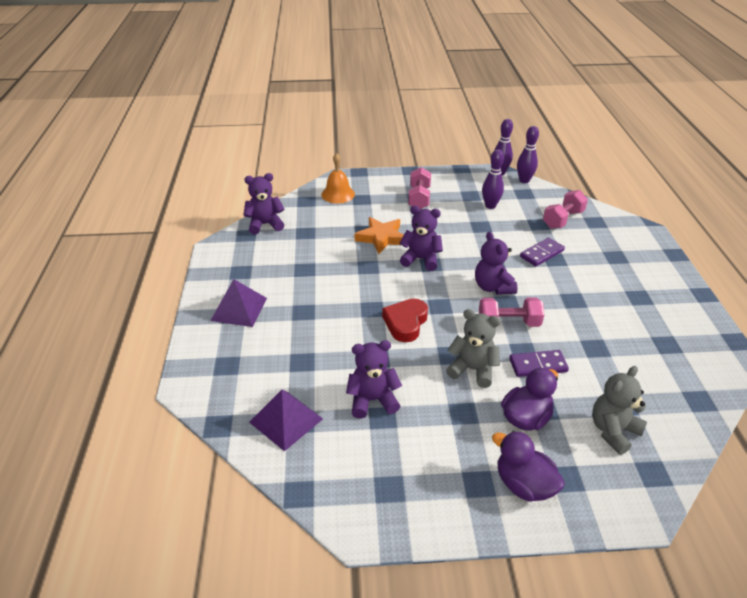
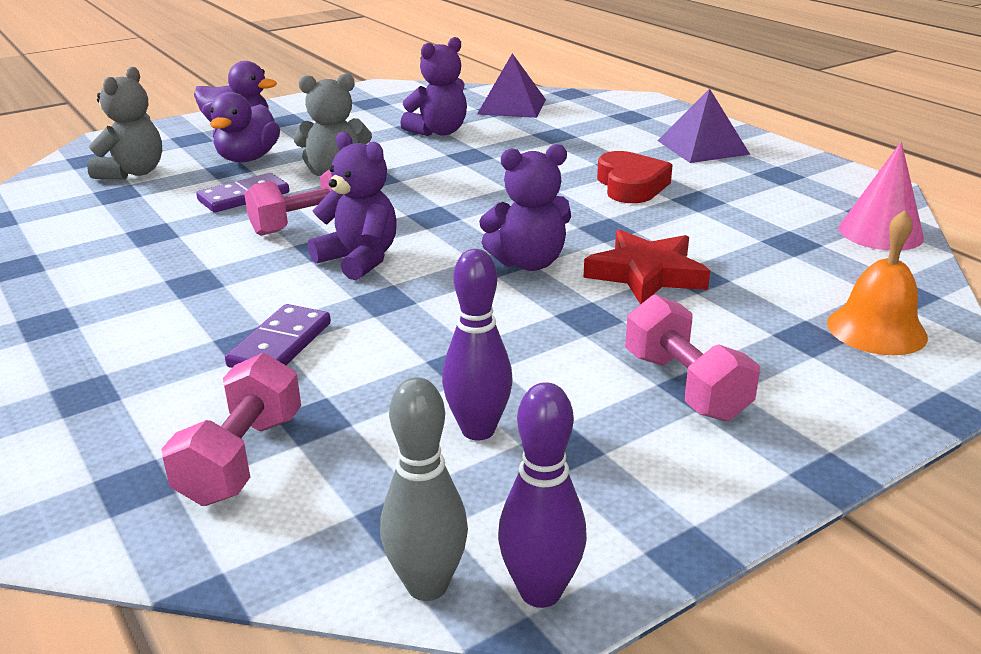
camera: 150 degrees right, 10 degrees down
purple teddy bear [243,173,285,235] -> pink cone [839,142,924,251]
orange star [355,217,404,255] -> red star [583,229,710,305]
red heart [382,298,428,342] -> red heart moved to [597,151,673,203]
purple bowling pin [517,126,539,183] -> grey bowling pin [380,377,468,601]

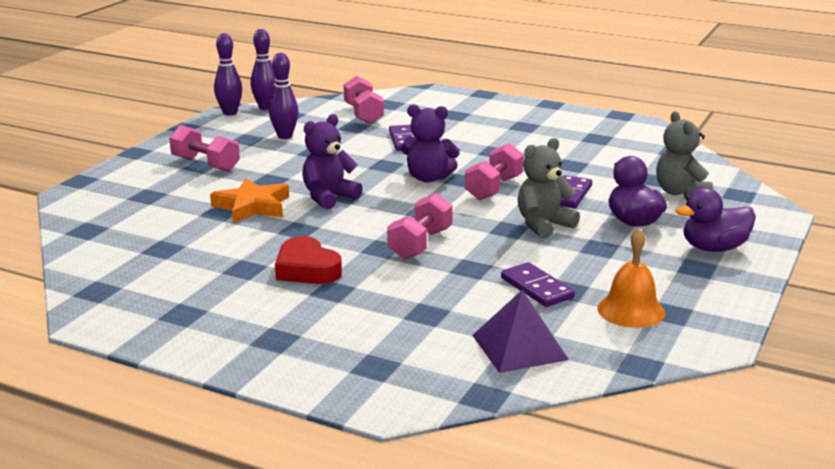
camera: 150 degrees right, 5 degrees down
grey bowling pin [380,377,468,601] -> purple bowling pin [250,29,276,110]
purple teddy bear [400,37,467,136] -> purple domino [501,262,575,307]
red star [583,229,710,305] -> orange star [210,178,289,223]
purple pyramid [658,89,750,163] -> none
orange bell [827,210,928,355] -> orange bell moved to [597,228,665,328]
pink cone [839,142,924,251] -> none
none -> pink dumbbell [387,193,453,259]

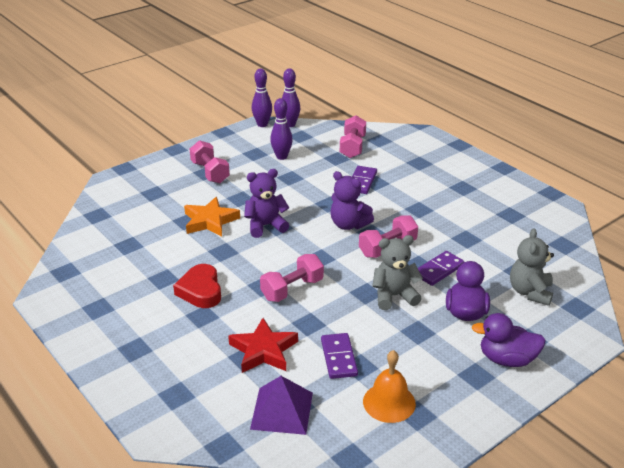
camera: 25 degrees right, 10 degrees up
none -> red star [228,318,298,373]

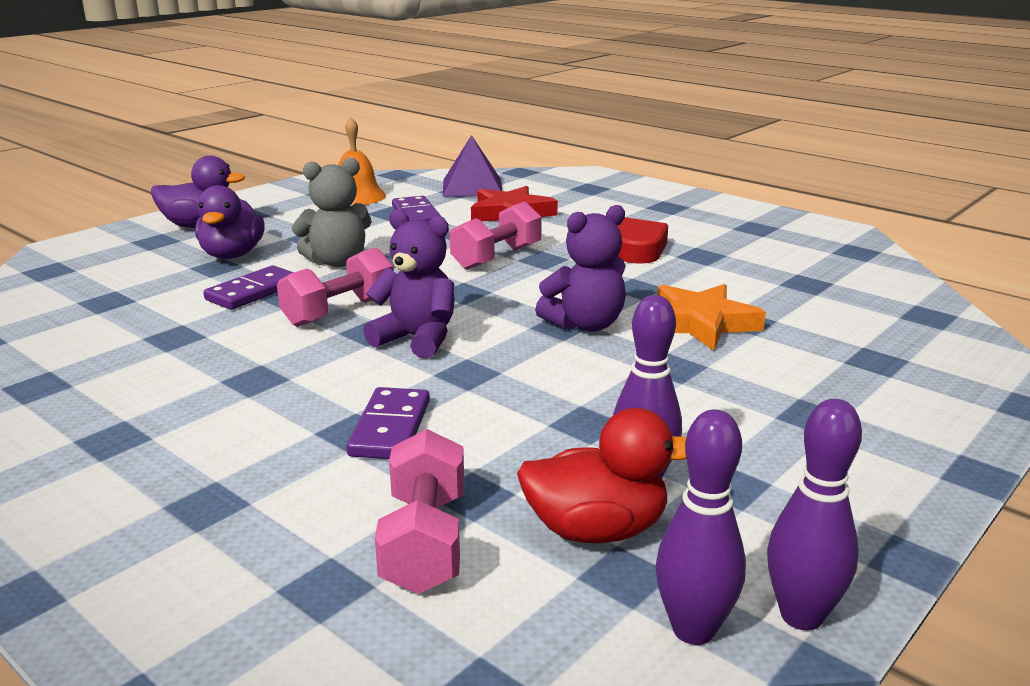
camera: 170 degrees right, 10 degrees down
pink dumbbell [190,140,230,183] -> none
grey teddy bear [510,228,554,306] -> none
none -> red duck [517,408,686,543]

